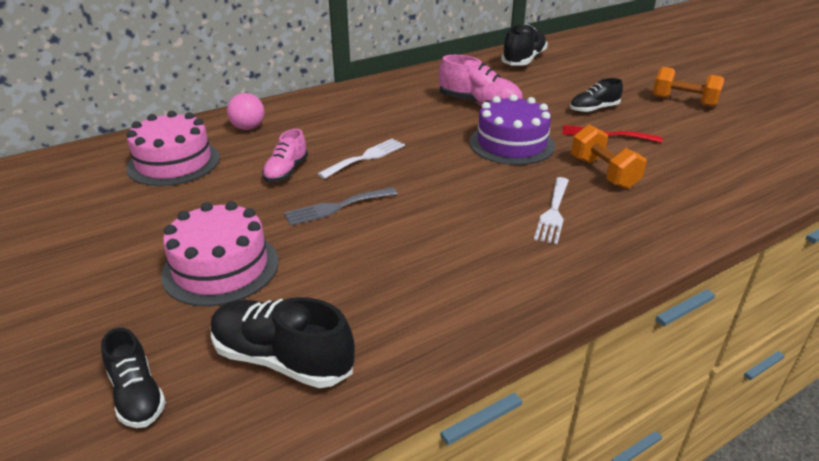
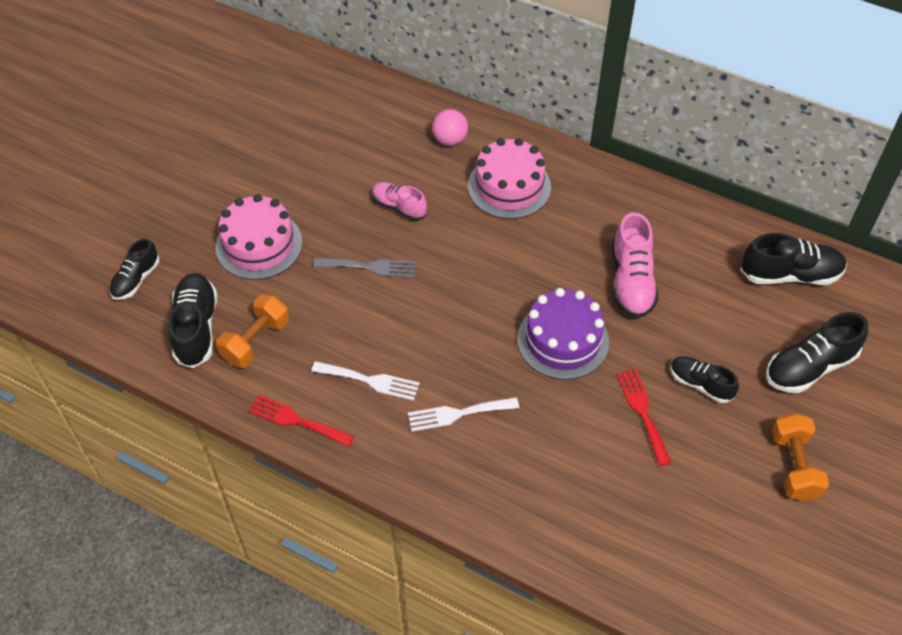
camera: 60 degrees right, 20 degrees up
pink cake [126,111,220,186] -> pink cake moved to [468,138,551,219]
pink shoe [262,129,308,182] -> pink shoe turned 45 degrees clockwise [372,182,427,220]
grey fork [284,187,398,226] -> grey fork turned 150 degrees clockwise [313,258,416,278]
white fork [318,138,405,179] -> white fork moved to [311,361,420,401]
orange dumbbell [571,125,647,189] -> orange dumbbell moved to [216,294,289,368]
none -> red fork [248,394,354,447]
none -> black shoe [766,312,868,393]

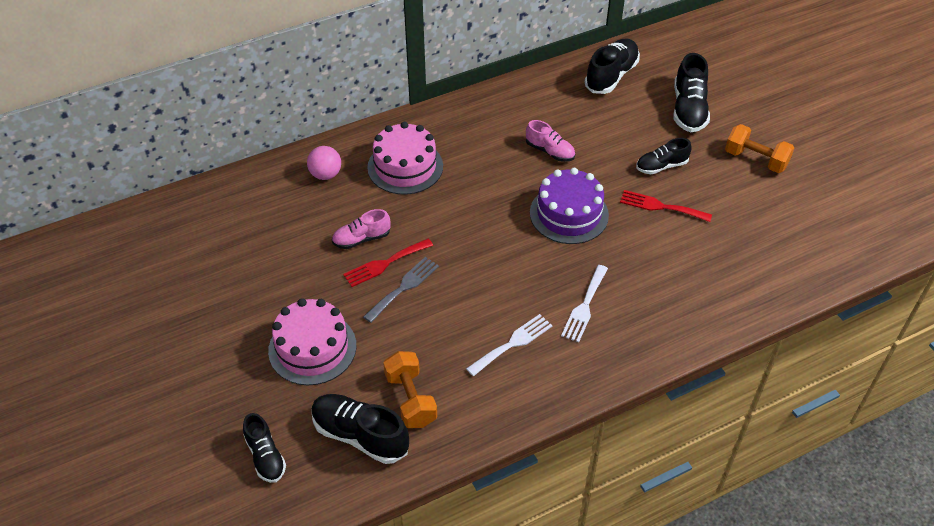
camera: 55 degrees left, 5 degrees down
red fork [248,394,354,447] -> red fork moved to [343,238,433,287]
pink shoe [612,212,658,318] -> pink shoe [526,120,575,162], size x0.63

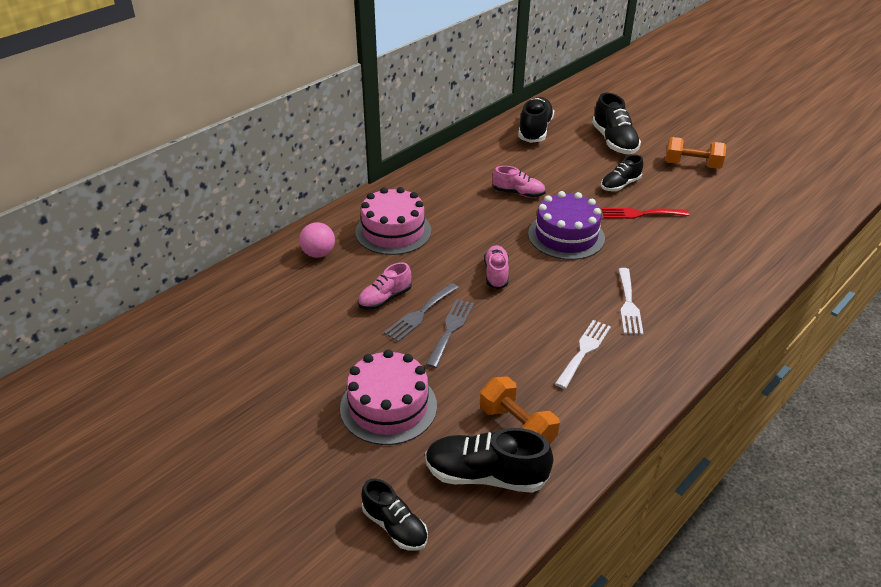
camera: 20 degrees left, 10 degrees down
red fork [343,238,433,287] -> grey fork [384,283,459,342]
none -> pink shoe [484,245,509,289]

